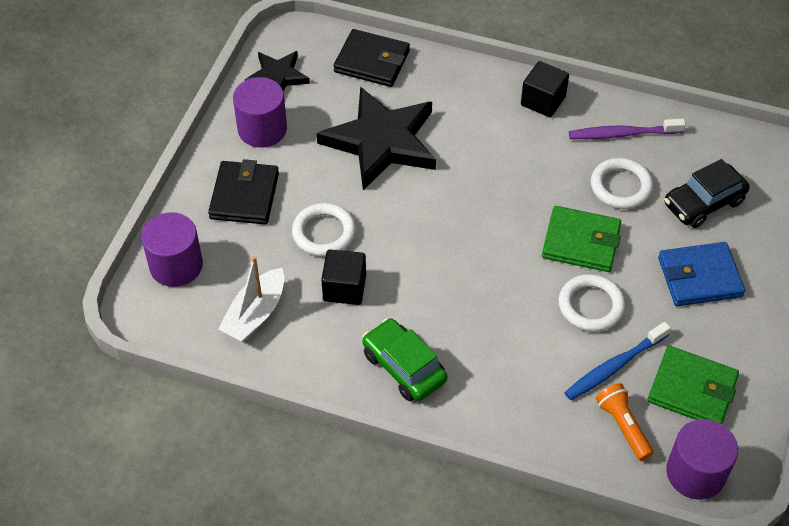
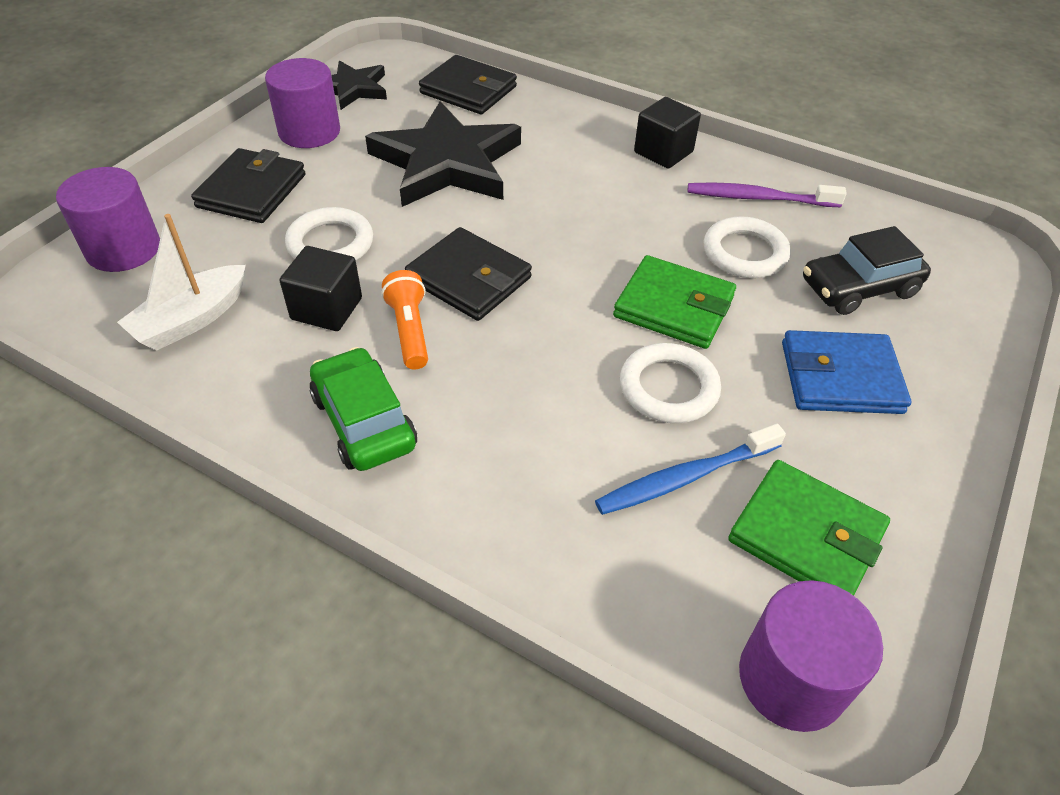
camera: 10 degrees right, 5 degrees down
orange flashlight [596,383,654,461] -> orange flashlight moved to [381,270,428,370]
none -> black wallet [405,227,532,321]

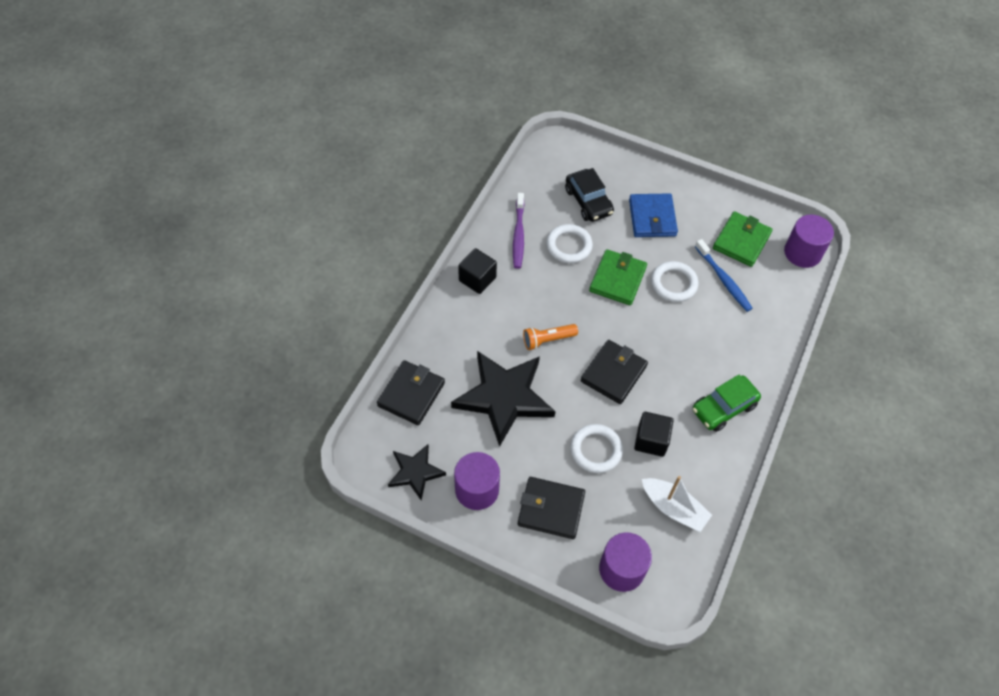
camera: 95 degrees left, 10 degrees up
orange flashlight [381,270,428,370] -> orange flashlight moved to [523,324,578,350]

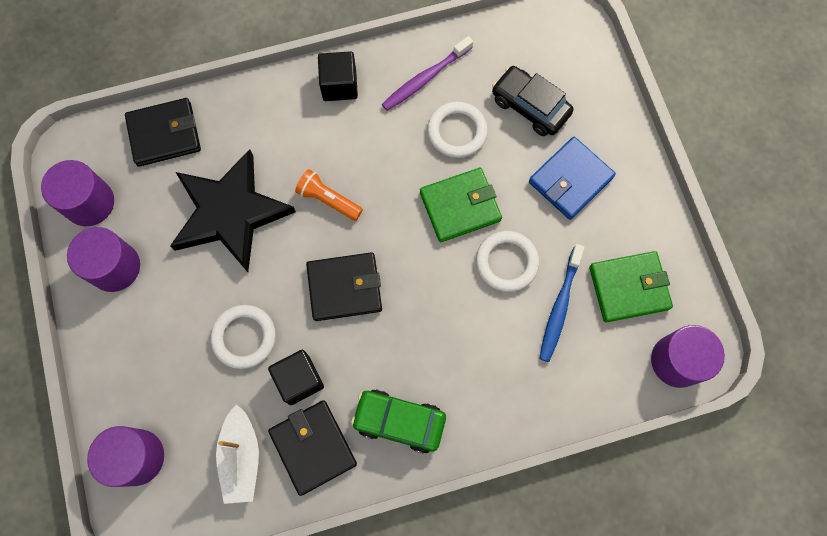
camera: 50 degrees right, 15 degrees up
black star [388,444,446,500] -> purple cylinder [41,160,114,226]
black wallet [518,477,585,539] -> black wallet moved to [268,400,357,496]
black car [565,168,614,222] -> black car turned 105 degrees clockwise [492,66,573,136]

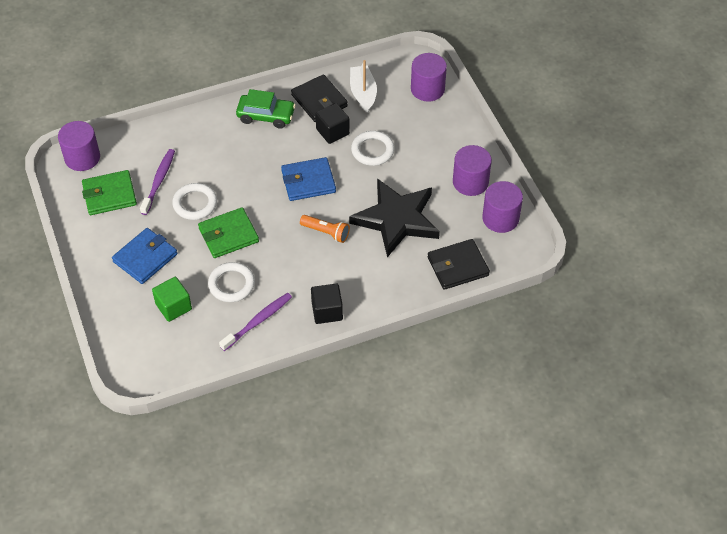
camera: 175 degrees right, 20 degrees down
black wallet [306,252,382,321] -> blue wallet [281,157,336,201]
black car [492,66,573,136] -> green cube [152,277,192,322]
blue toothbrush [539,244,585,362] -> purple toothbrush [140,149,175,215]

